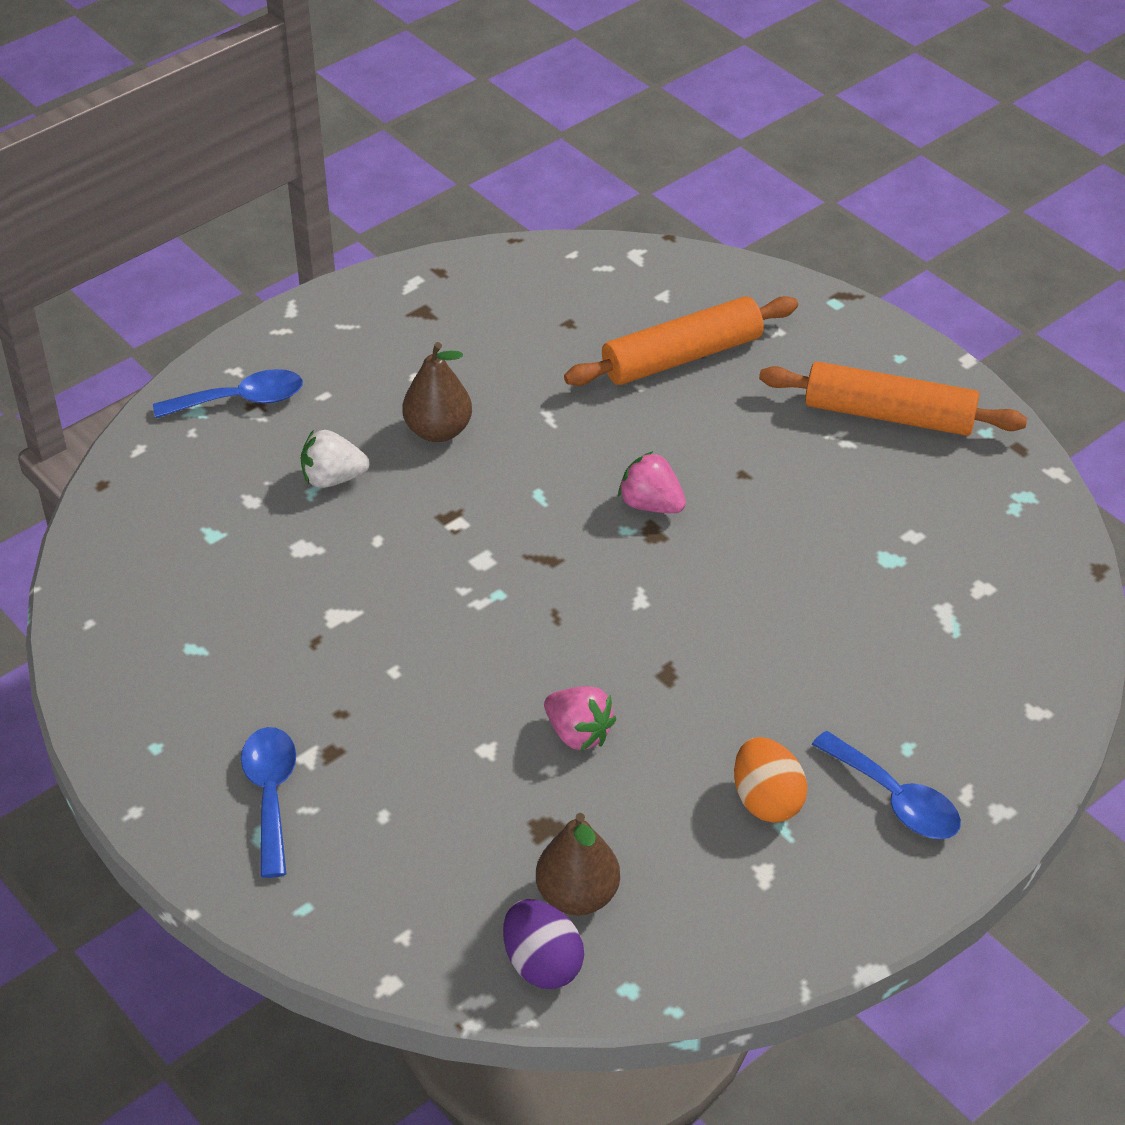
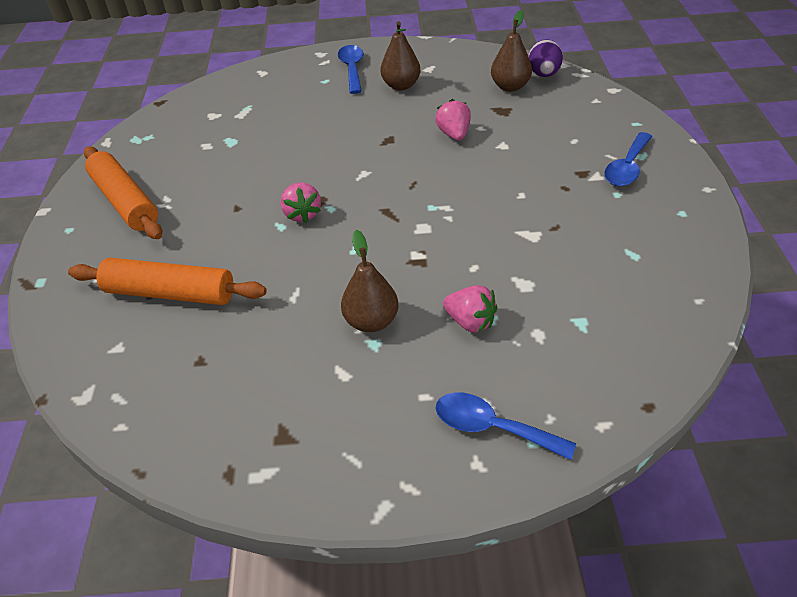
camera: 140 degrees left, 0 degrees up
white strawberry [301,430,370,488] -> pink strawberry [443,285,498,333]
orange egg [734,737,807,823] -> brown pear [381,22,421,90]

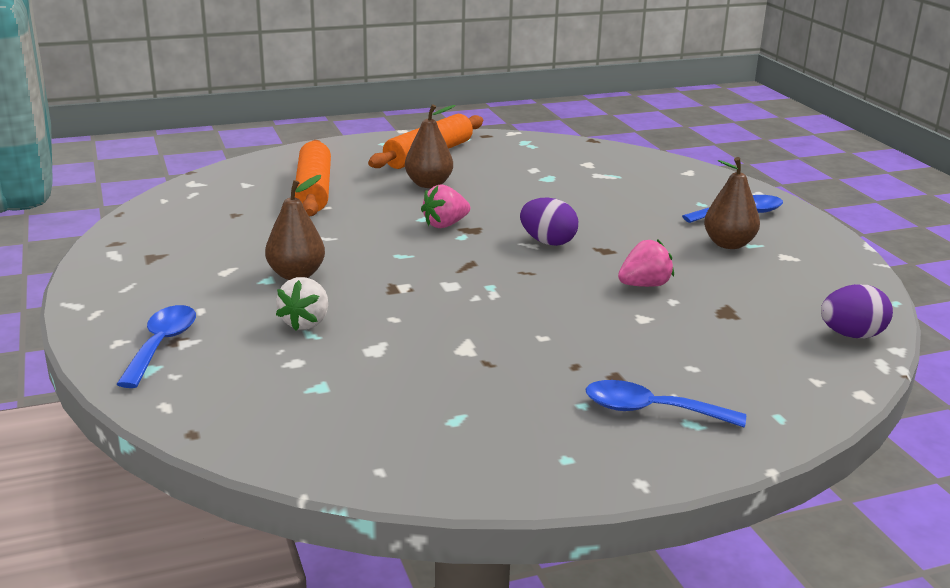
camera: 70 degrees right, 20 degrees down
pink strawberry [443,285,498,333] -> white strawberry [276,277,328,331]
brown pear [491,10,532,92] -> brown pear moved to [405,104,456,188]
none -> purple egg [520,197,578,246]

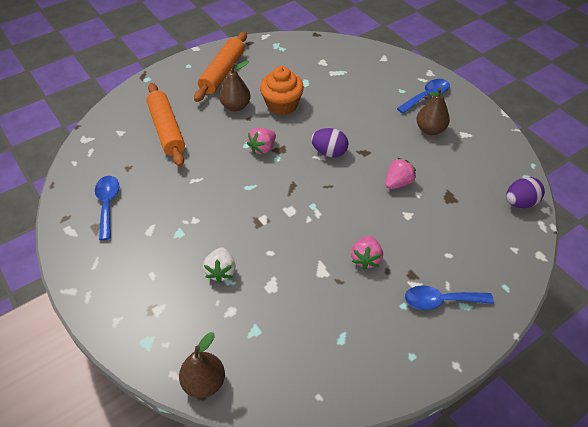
camera: 15 degrees left, 25 degrees up
blue spoon [117,305,196,388] -> blue spoon moved to [95,176,119,240]
brown pear [265,175,325,280] -> brown pear moved to [179,332,225,398]
none -> orange cupcake [260,66,304,115]
none -> pink strawberry [351,236,383,270]

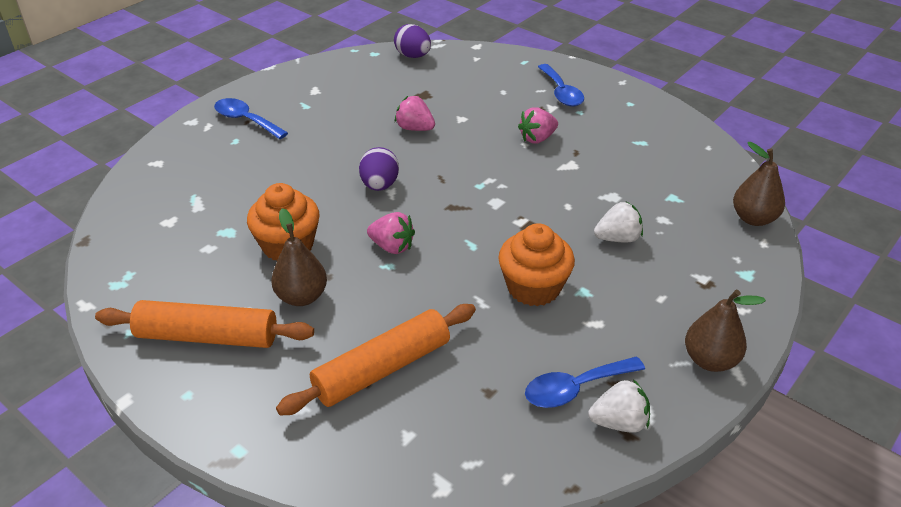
camera: 105 degrees left, 10 degrees down
pink strawberry [351,236,383,270] -> pink strawberry turned 150 degrees clockwise [518,107,558,144]
brown pear [417,87,450,135] -> brown pear moved to [685,290,766,372]
none -> orange cupcake [498,223,575,306]
none -> white strawberry [588,379,650,433]

